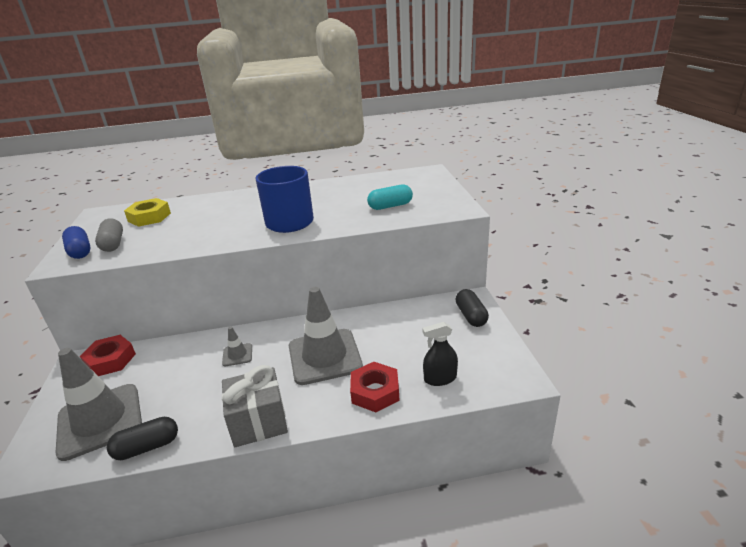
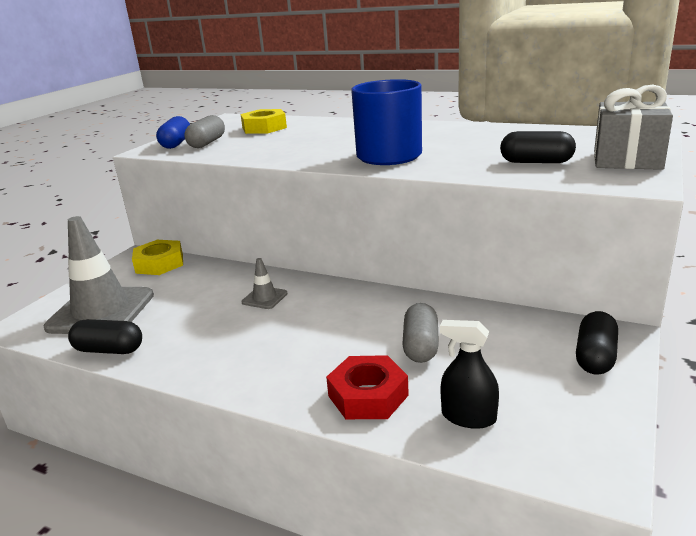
camera: 35 degrees right, 5 degrees down
red nut [80,335,136,376] -> yellow nut [132,240,183,275]
grey gift [222,365,288,447] -> grey gift moved to [594,85,673,170]
grey traffic cone [289,287,363,385] -> none
turquoise capsule [367,184,413,210] -> black capsule [500,131,576,163]
none -> grey capsule [402,303,439,363]

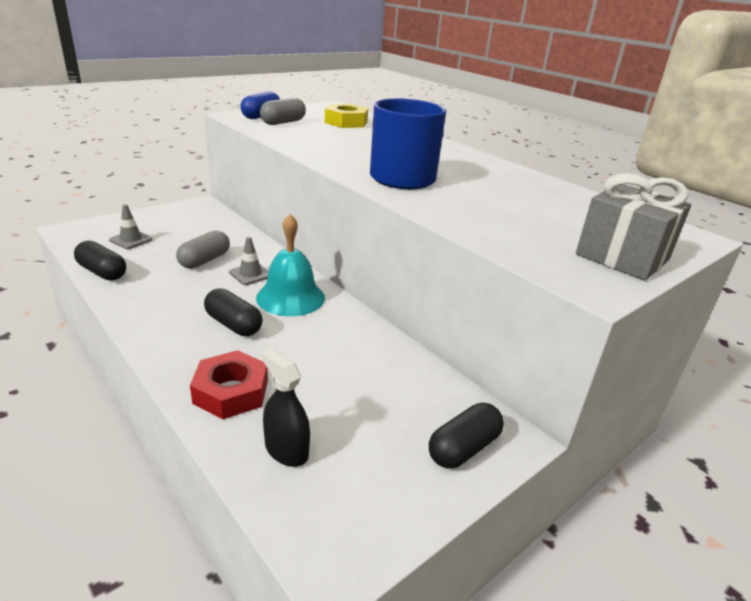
camera: 20 degrees right, 5 degrees up
grey traffic cone [44,216,154,334] -> grey traffic cone [109,204,152,249], size x0.44
yellow nut [132,240,183,275] -> none
grey capsule [402,303,439,363] -> grey capsule moved to [176,230,230,269]
black capsule [500,131,576,163] -> black capsule moved to [204,288,263,336]
none -> turquoise bell [256,214,325,316]

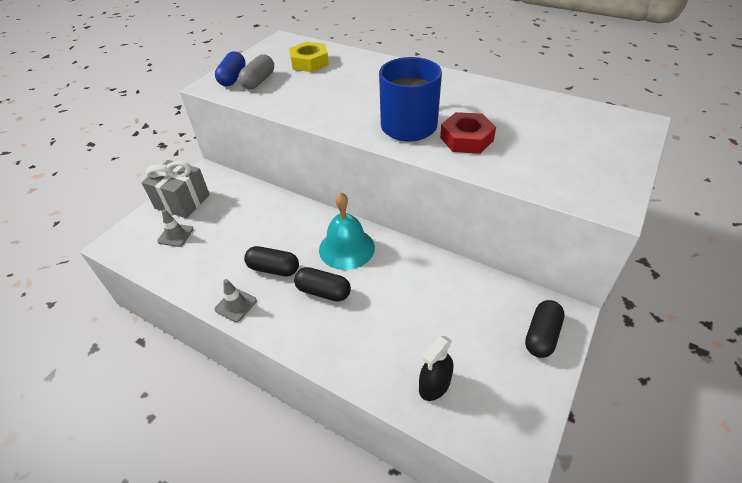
camera: 15 degrees left, 15 degrees up
black capsule [74,241,126,281] -> black capsule moved to [244,246,299,276]
grey capsule [176,230,230,269] -> none
red nut [190,350,268,419] -> red nut moved to [440,112,496,154]
grey traffic cone [229,237,268,285] -> grey traffic cone moved to [214,279,257,322]
black spray bottle [262,349,310,467] -> black spray bottle turned 75 degrees counterclockwise [419,336,453,401]
grey gift [576,173,691,281] -> grey gift moved to [142,160,210,218]

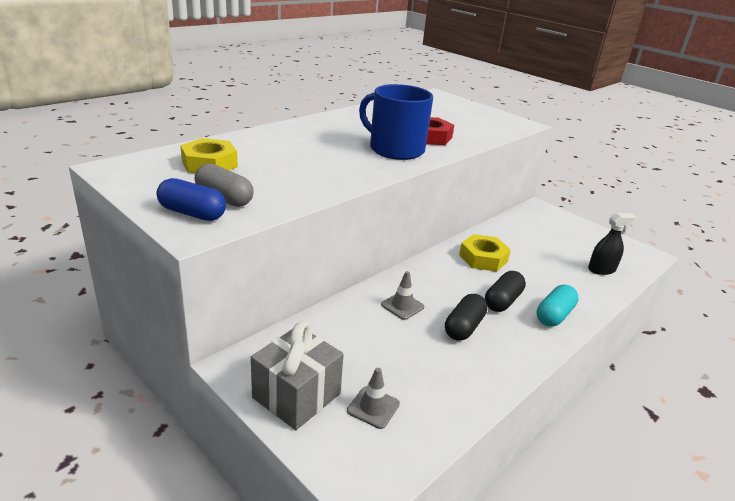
camera: 80 degrees left, 15 degrees down
grey traffic cone [214,279,257,322] -> grey traffic cone moved to [381,271,424,320]
turquoise bell [319,192,375,270] -> none
black spray bottle [419,336,453,401] -> black spray bottle turned 75 degrees counterclockwise [588,213,636,275]
black capsule [525,300,565,358] -> none
none -> yellow nut [459,234,511,272]
none -> turquoise capsule [537,285,579,327]

